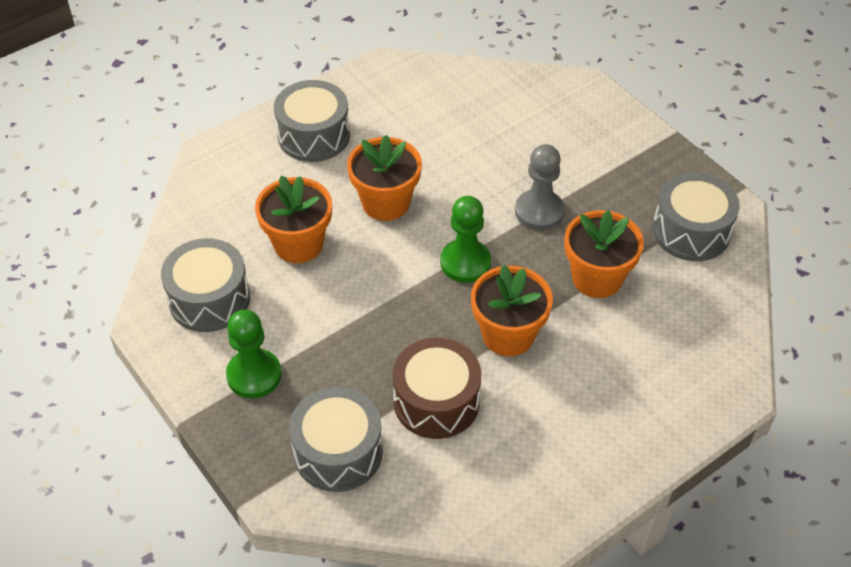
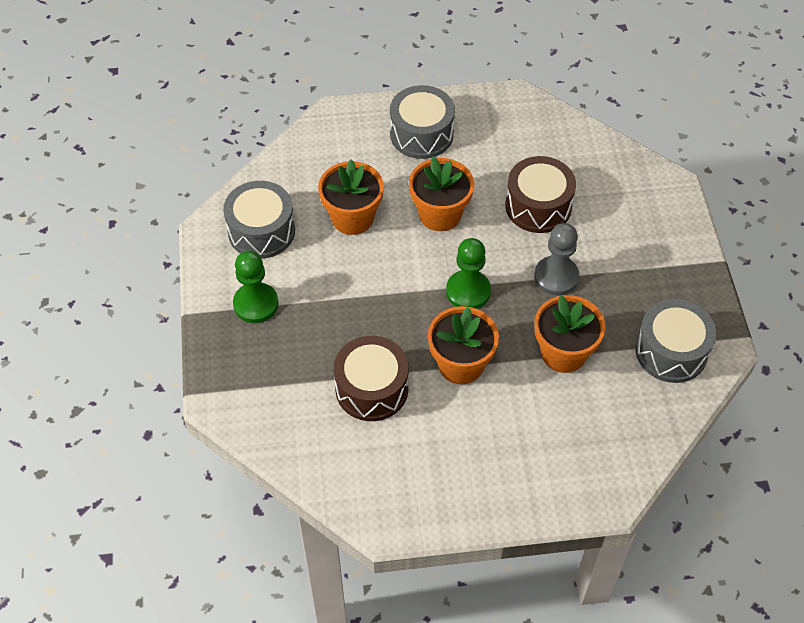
camera: 30 degrees right, 5 degrees up
grey drum [289,387,383,492] -> none
none -> brown drum [505,156,576,233]

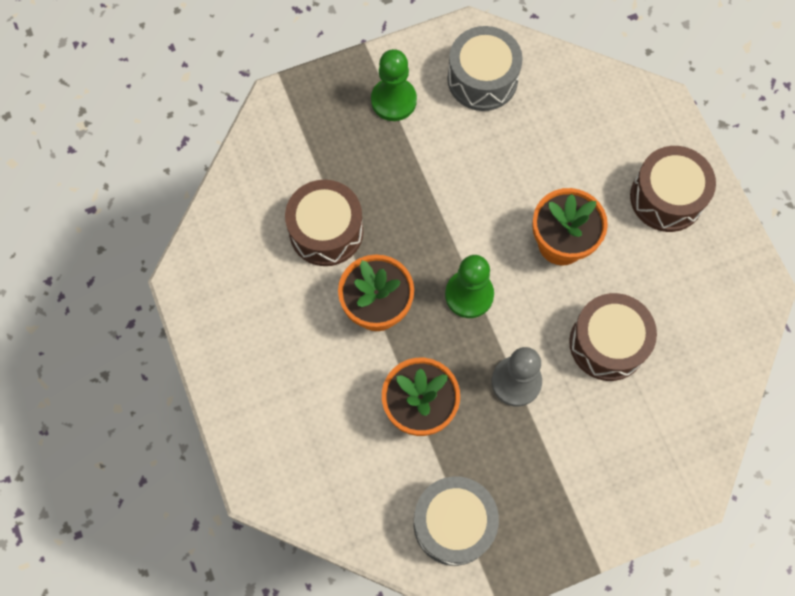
camera: 75 degrees right, 15 degrees up
orange flower pot [318,159,384,235] -> none
grey drum [390,85,455,159] -> brown drum [630,146,716,232]

